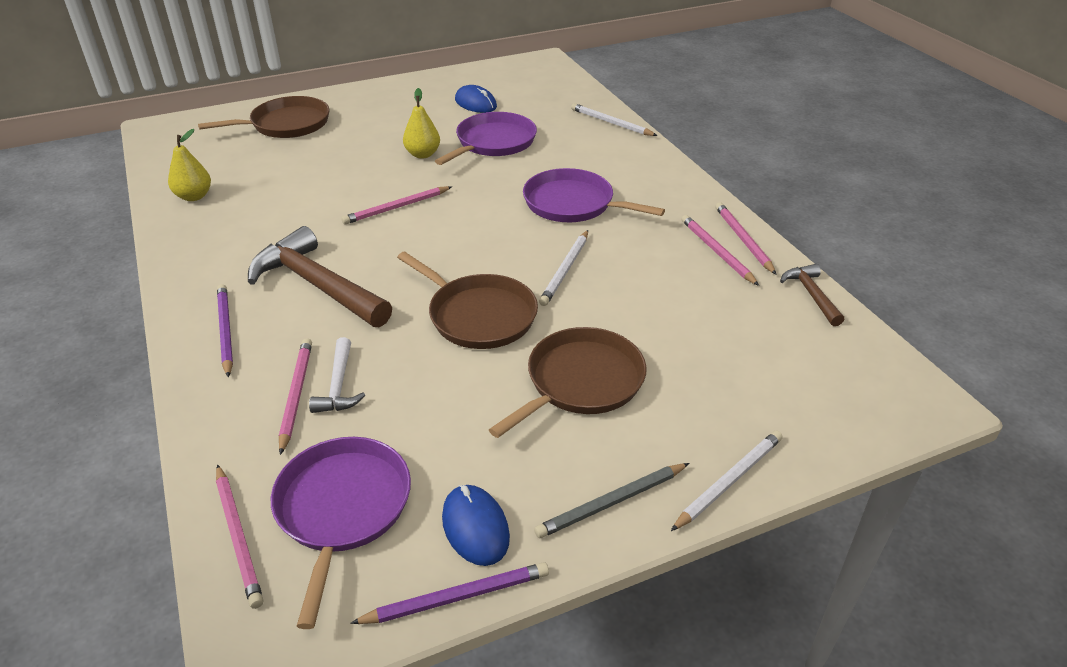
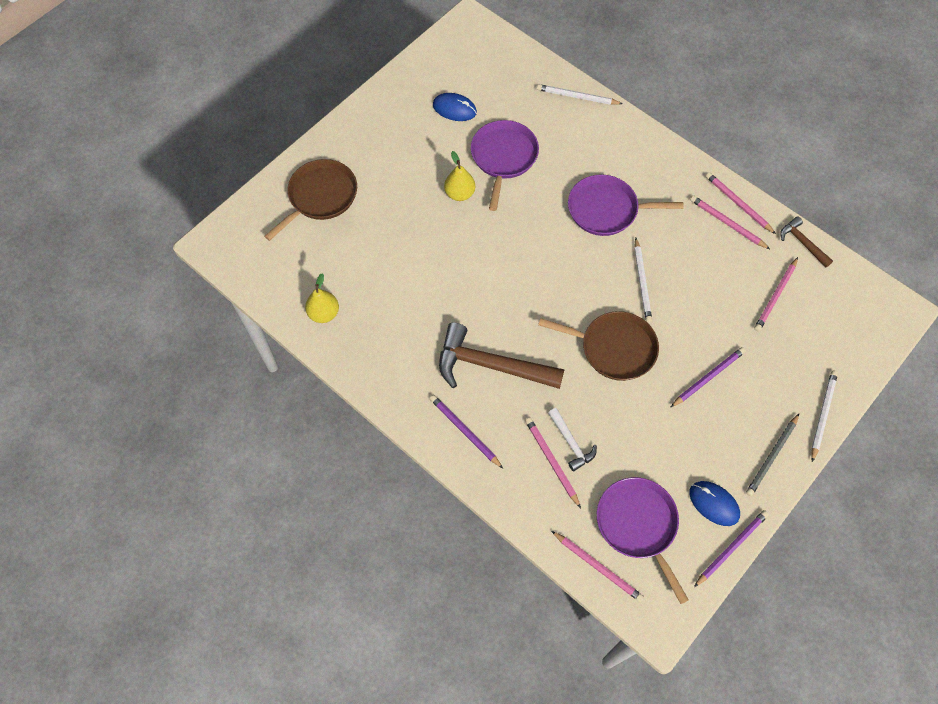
camera: 25 degrees left, 25 degrees up
pink pencil [342,186,452,225] -> pink pencil moved to [754,257,798,331]
brown pan [489,327,647,438] -> purple pencil [671,347,746,407]

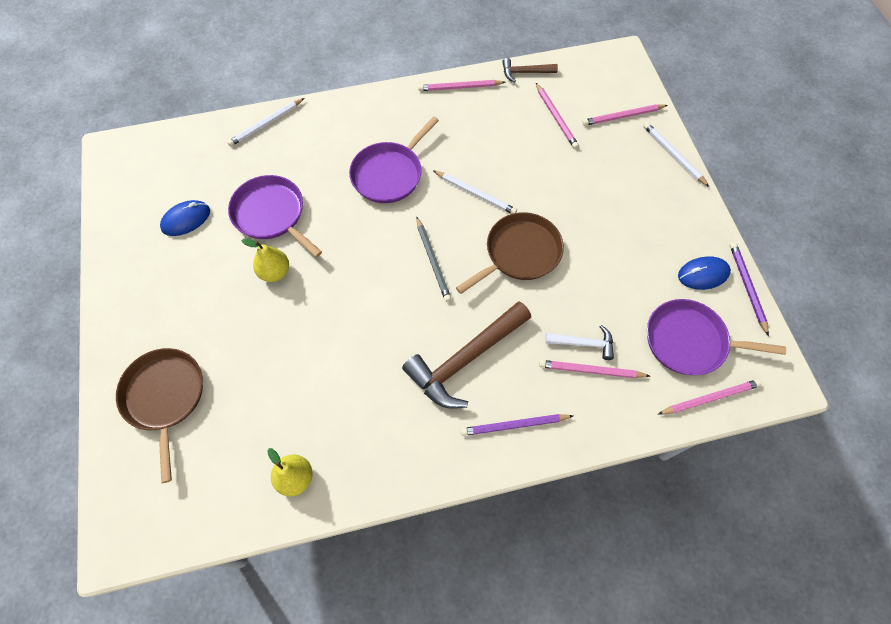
camera: 55 degrees left, 0 degrees up
purple pencil [671,347,746,407] -> none
pink pencil [690,195,770,249] -> pink pencil moved to [582,104,668,126]
grey pencil [746,414,799,496] -> grey pencil moved to [416,217,451,302]

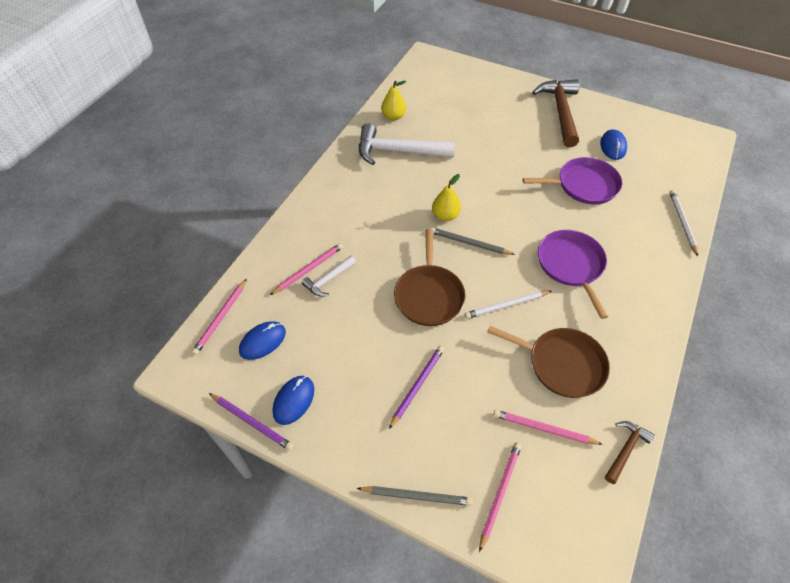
camera: 130 degrees right, 10 degrees down
brown pan [116,348,203,483] -> brown pan moved to [487,326,610,398]
yellow pear [241,239,289,282] -> yellow pear moved to [432,174,461,221]
brown hammer [402,301,531,409] -> brown hammer moved to [532,79,580,147]
pink pencil [418,80,505,91] -> none
purple pencil [460,414,573,436] -> purple pencil moved to [389,346,444,429]
white pencil [643,122,709,187] -> grey pencil [357,486,473,506]
purple pan [647,299,786,375] -> blue mouse [239,321,286,360]
none -> white hammer [359,123,455,165]

